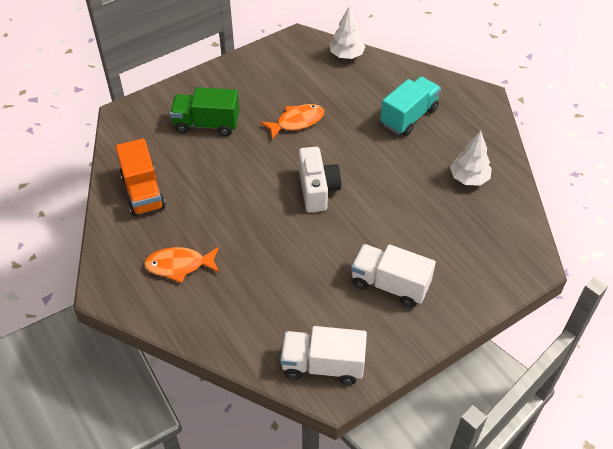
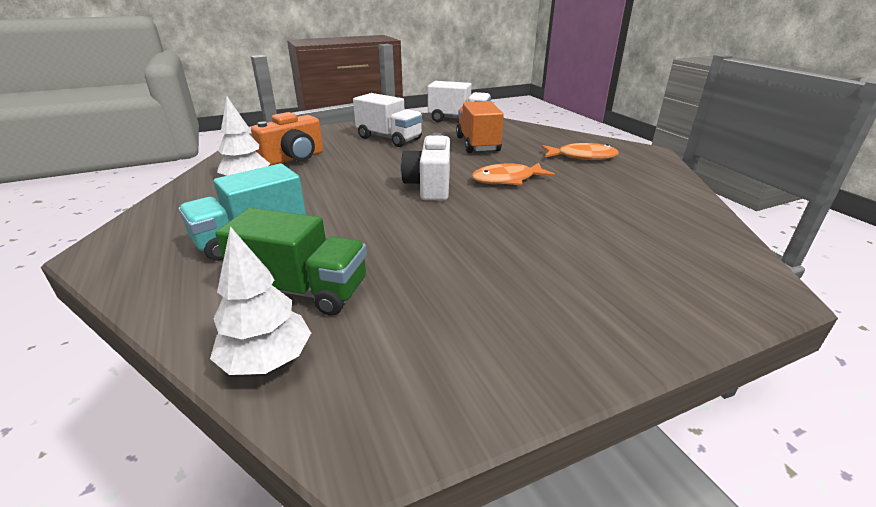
camera: 170 degrees left, 20 degrees down
orange truck [116,138,166,216] -> orange truck moved to [456,101,504,153]
green truck [170,87,240,136] -> green truck moved to [215,208,367,315]
orange fish [260,104,324,140] -> orange fish moved to [472,163,555,185]
none -> orange camera [251,112,323,166]

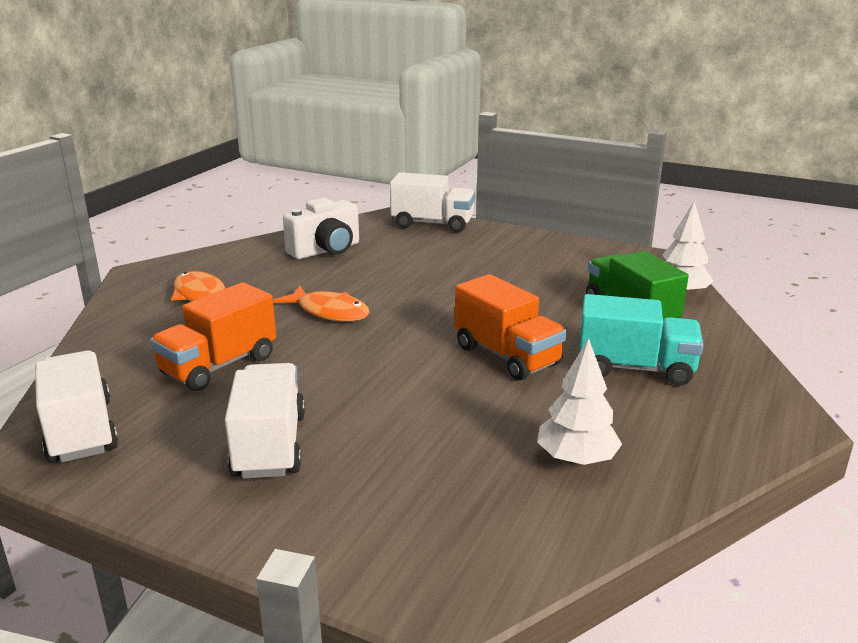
camera: 130 degrees left, 5 degrees down
orange camera [251,112,323,166] -> none
white camera [401,133,450,201] -> white camera moved to [283,198,359,259]
none -> white truck [390,172,475,232]
none -> orange truck [455,274,566,381]

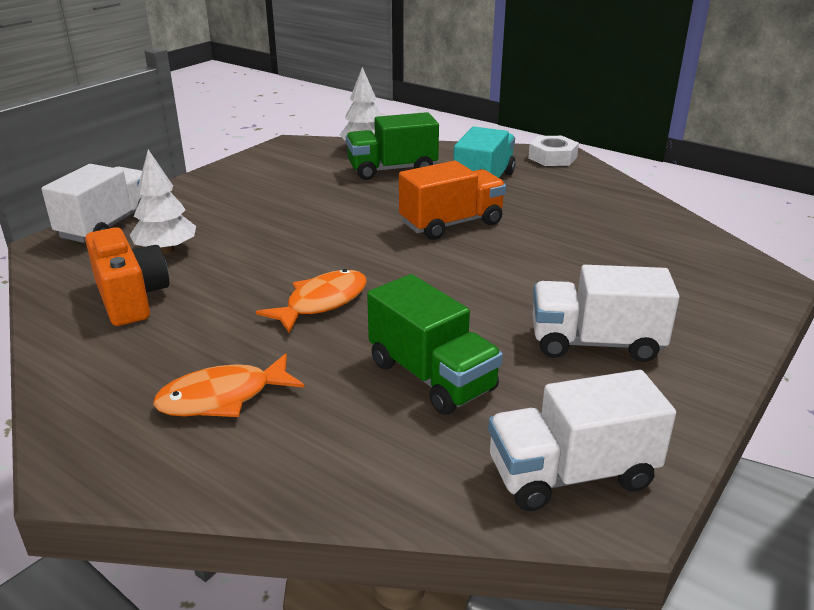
camera: 80 degrees left, 5 degrees up
orange truck [150,282,276,391] -> green truck [367,274,503,415]
white camera [283,198,359,259] -> orange camera [85,227,169,326]
white tree [537,338,622,465] -> white tree moved to [130,149,196,254]
none -> white nut [528,136,579,166]

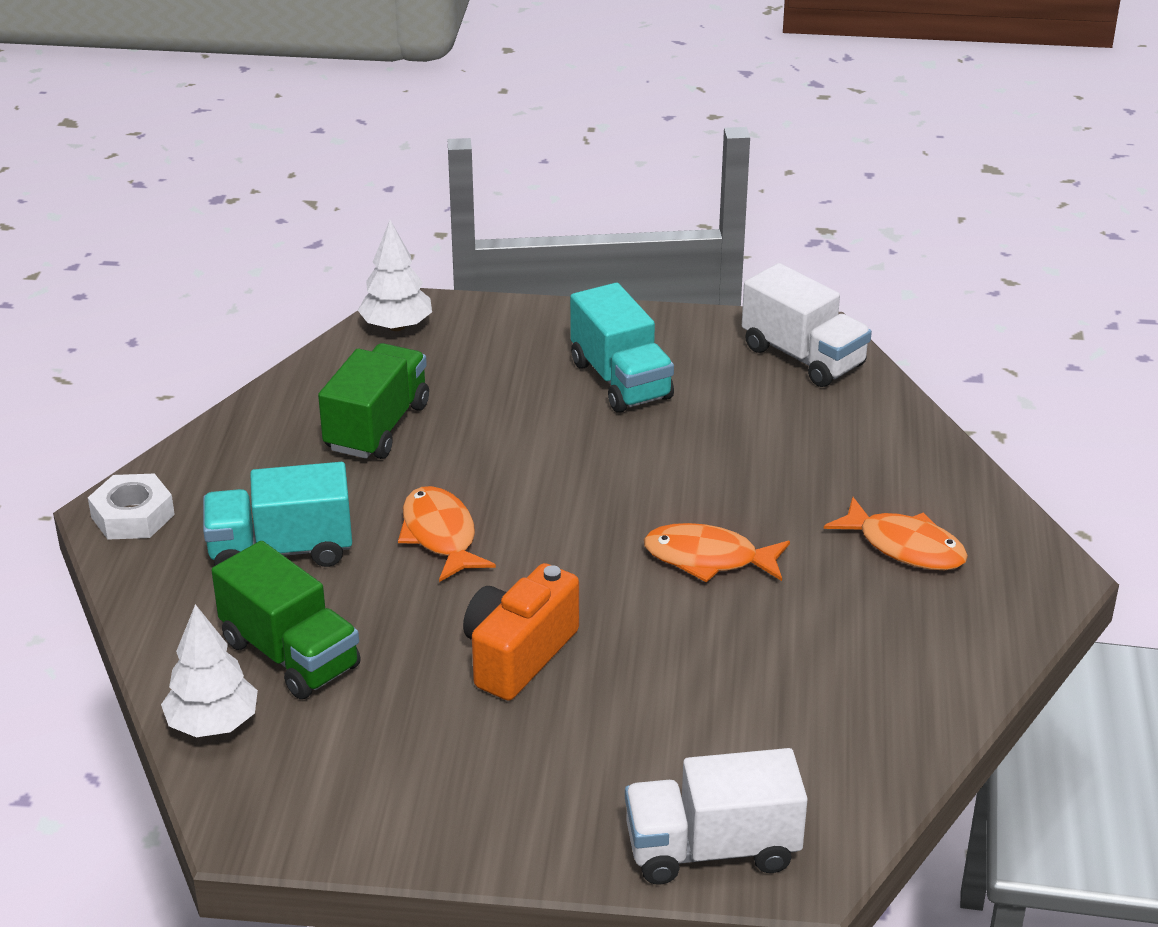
camera: 120 degrees left, 5 degrees up
orange camera [85,227,169,326] -> orange camera moved to [463,563,579,701]
white tree [130,149,196,254] -> white tree moved to [358,220,432,331]
green truck [367,274,503,415] -> green truck moved to [318,343,429,459]
orange truck [399,161,506,240] -> orange fish [398,486,496,582]
white truck [533,265,679,362] -> turquoise truck [570,283,674,413]

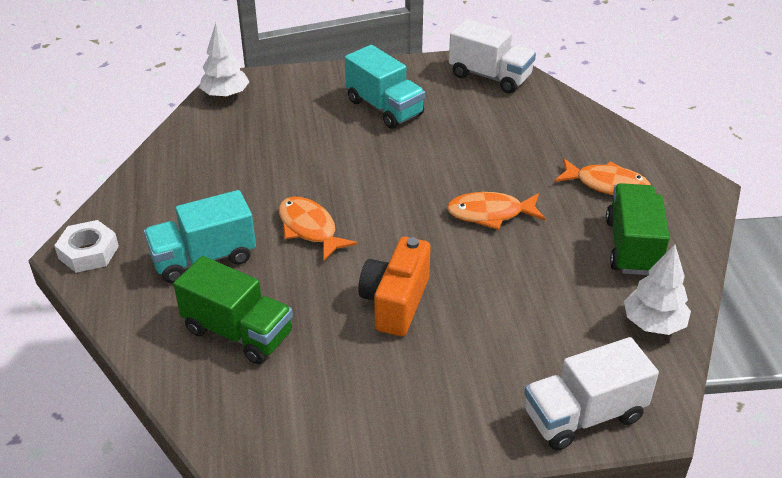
camera: 15 degrees left, 5 degrees up
white tree [161,604,258,737] -> white tree moved to [624,244,691,335]
green truck [318,343,429,459] -> green truck moved to [606,183,670,275]

